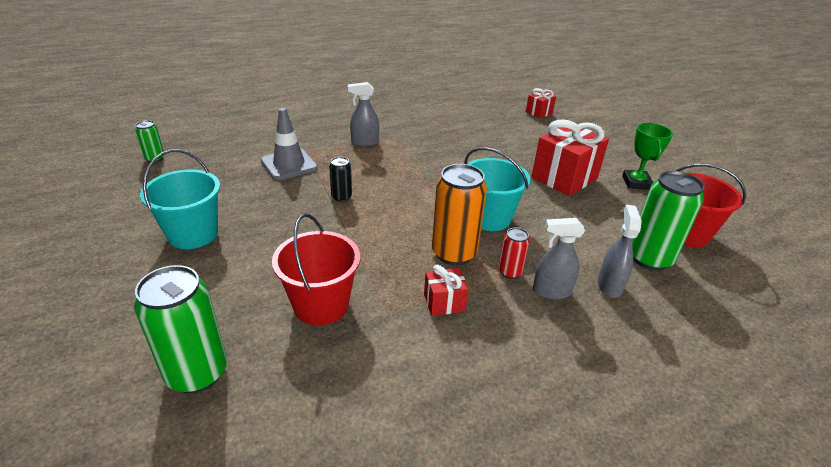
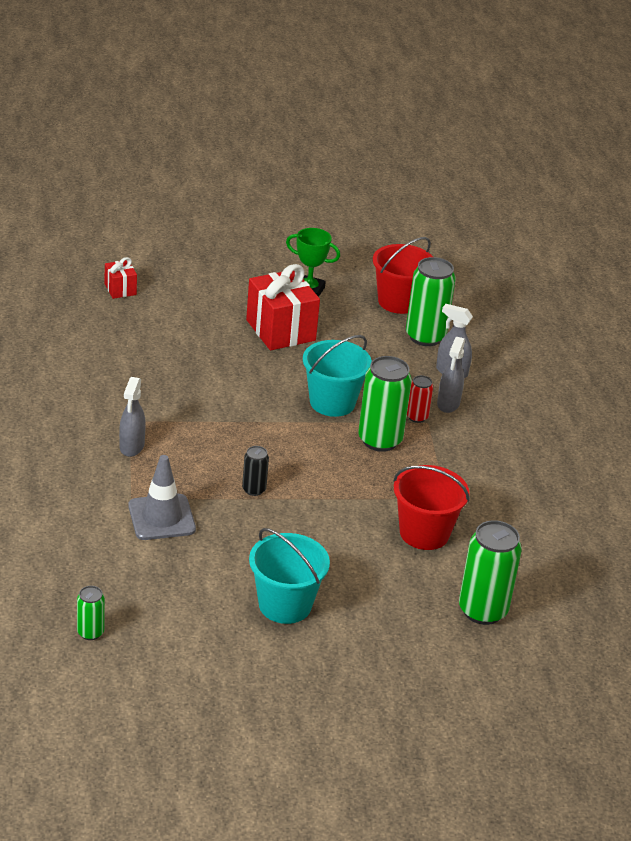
camera: 75 degrees left, 0 degrees up
red gift [424,265,469,316] -> none
orange can [432,164,487,265] -> green can [358,356,412,452]

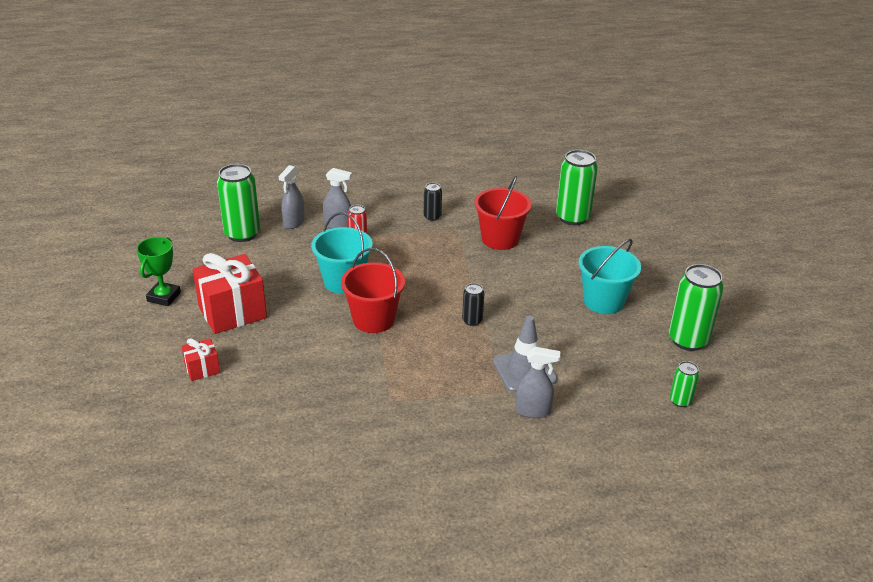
camera: 90 degrees left, 0 degrees up
red gift [105,257,137,299] -> red gift moved to [181,338,220,381]
grey spray bottle [119,377,146,457] -> grey spray bottle moved to [515,347,560,418]
green can [358,356,412,452] -> green can moved to [669,264,724,351]
red bucket [373,237,433,314] -> red bucket moved to [341,248,405,333]
none -> black can [424,183,442,221]

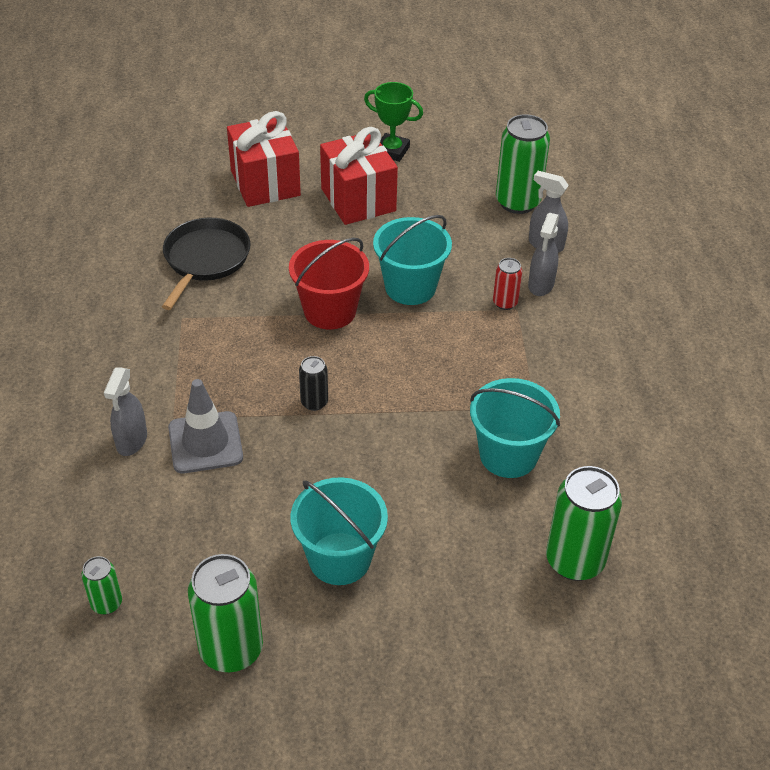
camera: 95 degrees right, 10 degrees up
red gift [181,338,220,381] -> red gift [227,111,301,207], size x2.00
black can [424,183,442,221] -> none
red bucket [474,176,532,250] -> turquoise bucket [470,378,560,478]
none -> black pan [162,218,251,310]

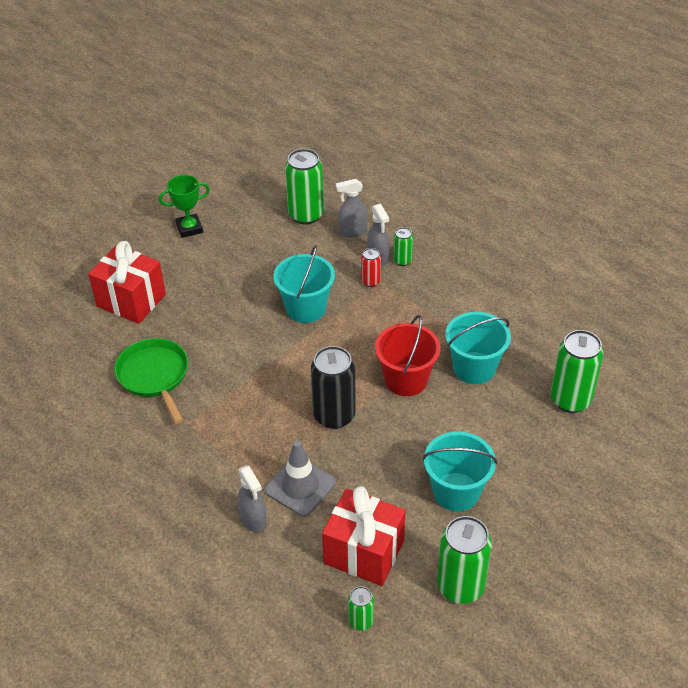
camera: 40 degrees left, 0 degrees up
black pan [162,218,251,310] -> green pan [114,338,188,424]
red bucket [289,238,369,330] -> red bucket moved to [375,315,440,396]
black can [299,356,328,411] -> black can [311,346,356,429], size x1.96
red gift [320,127,398,225] -> red gift moved to [322,486,406,586]
none -> green can [393,227,413,266]

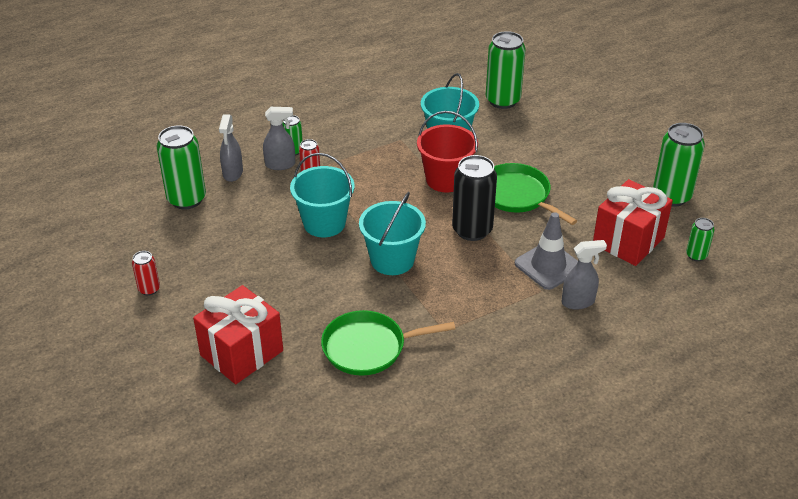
camera: 75 degrees left, 5 degrees down
green trophy [159,175,210,238] -> red can [132,251,160,296]
turquoise bucket [422,432,497,511] -> turquoise bucket moved to [359,192,426,275]
none -> green pan [494,163,577,225]

